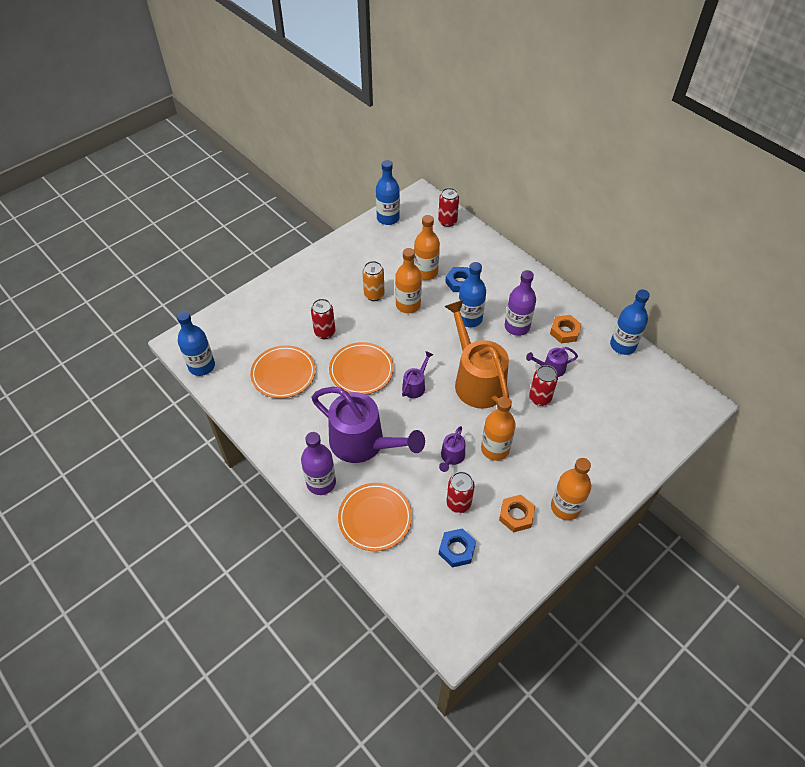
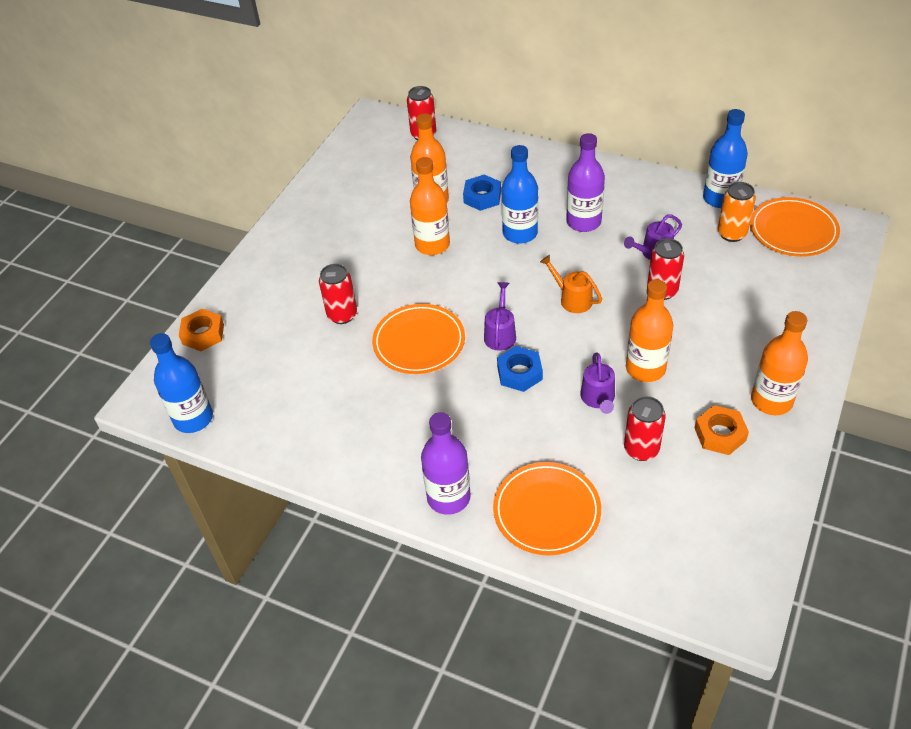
camera: 20 degrees left, 5 degrees down
orange plate [250,345,316,398] -> orange plate moved to [750,197,840,257]
purple watering can [311,387,425,463] -> none
orange can [363,261,384,301] -> orange can moved to [718,182,756,242]
blue bottle [376,160,400,225] -> none
blue nut [439,528,476,567] -> blue nut moved to [497,346,543,392]
orange watering can [444,300,509,409] -> orange watering can [540,255,602,313], size x0.45
orange nut [550,315,582,343] -> orange nut moved to [179,309,224,351]

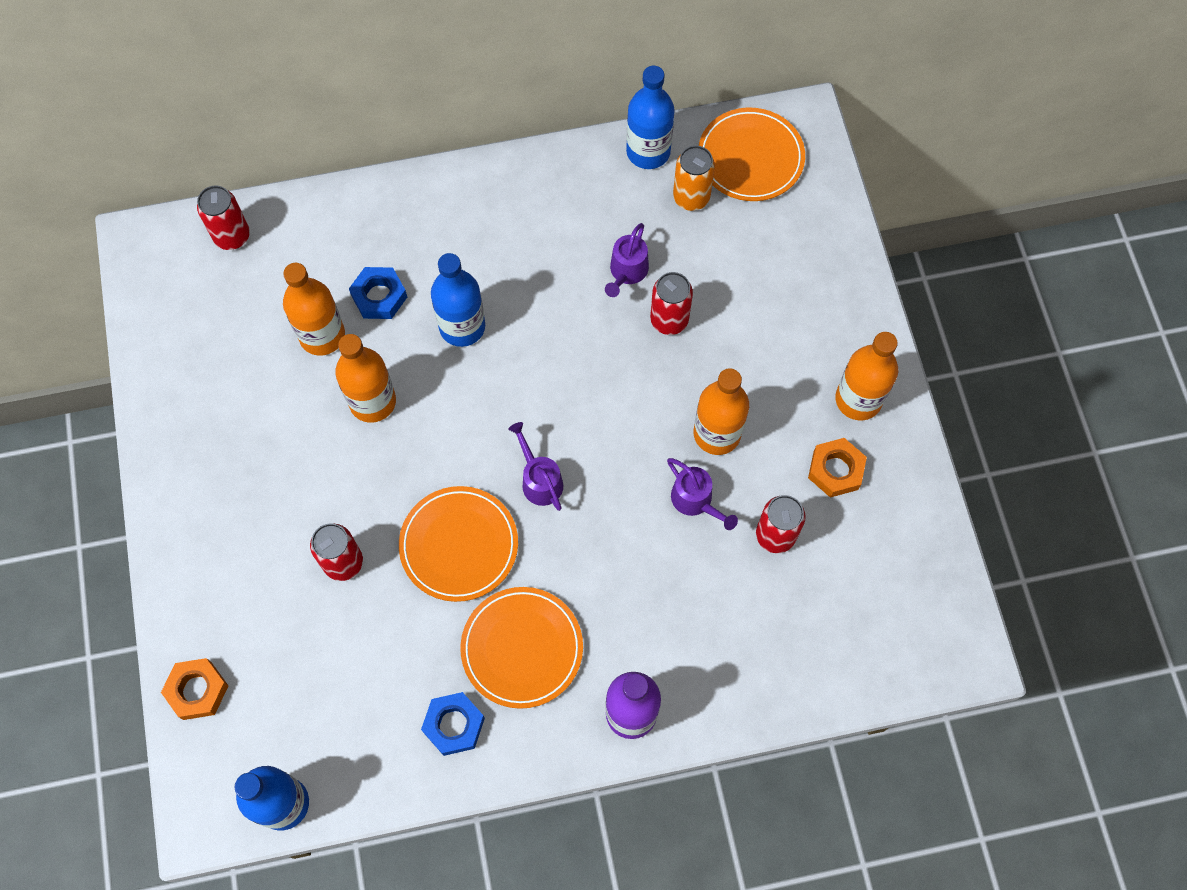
camera: 40 degrees left, 20 degrees up
orange plate [493,462,601,556] -> orange plate moved to [460,587,583,709]
blue nut [497,346,543,392] -> blue nut moved to [421,692,485,756]
orange watering can [540,255,602,313] -> none
purple bottle [566,133,605,232] -> none

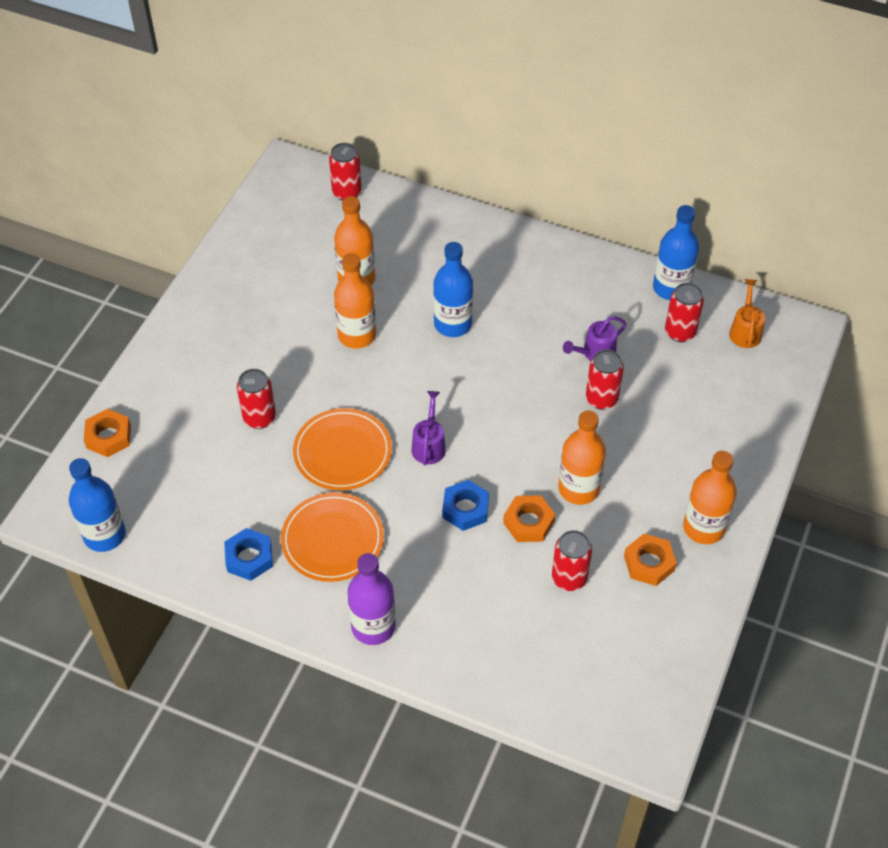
camera: 35 degrees right, 15 degrees down
blue nut [349,267,407,319] -> blue nut moved to [442,480,489,531]
purple watering can [667,458,738,530] -> orange nut [503,495,555,542]
orange can [673,146,715,211] -> red can [665,283,704,342]
orange plate [699,108,805,201] -> orange watering can [729,279,765,348]

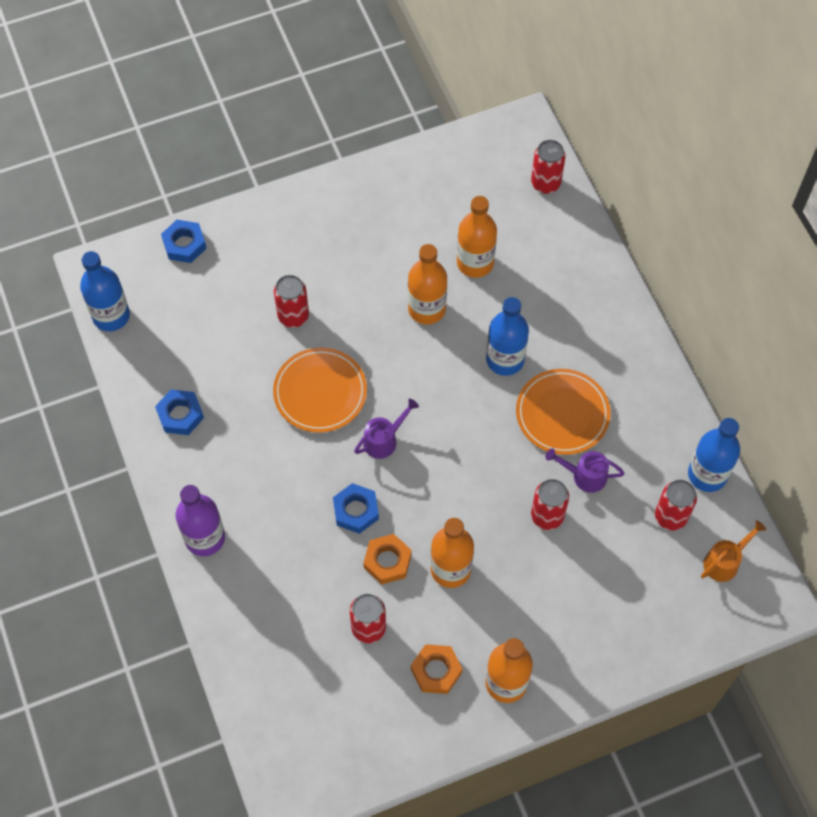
camera: 45 degrees right, 10 degrees up
orange nut [84,409,131,457] -> blue nut [161,220,207,263]
orange plate [281,492,384,582] -> orange plate moved to [516,369,611,455]

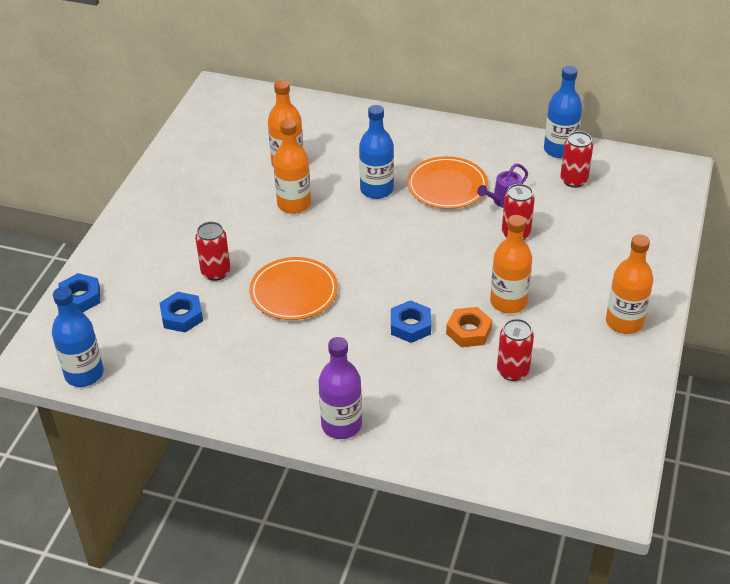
camera: 50 degrees left, 20 degrees down
blue nut [155,389,204,435] -> blue nut moved to [159,292,203,332]
purple watering can [354,399,419,459] -> none
orange nut [411,644,462,694] -> none
red can [531,140,565,194] -> none
orange watering can [701,520,766,582] -> none

